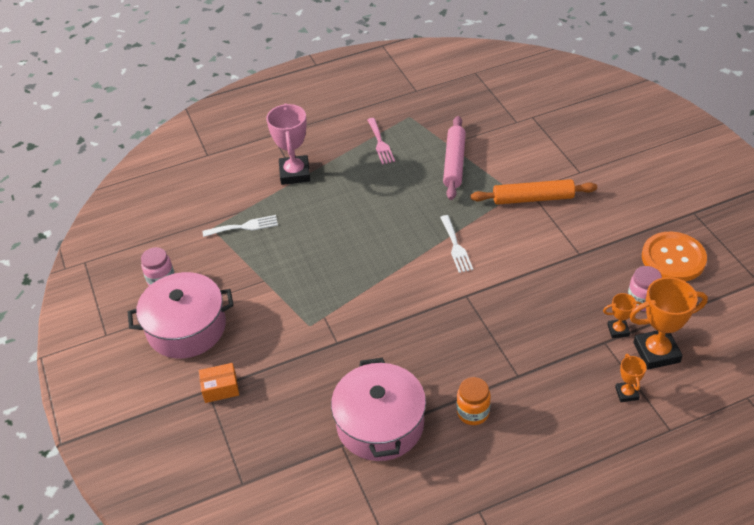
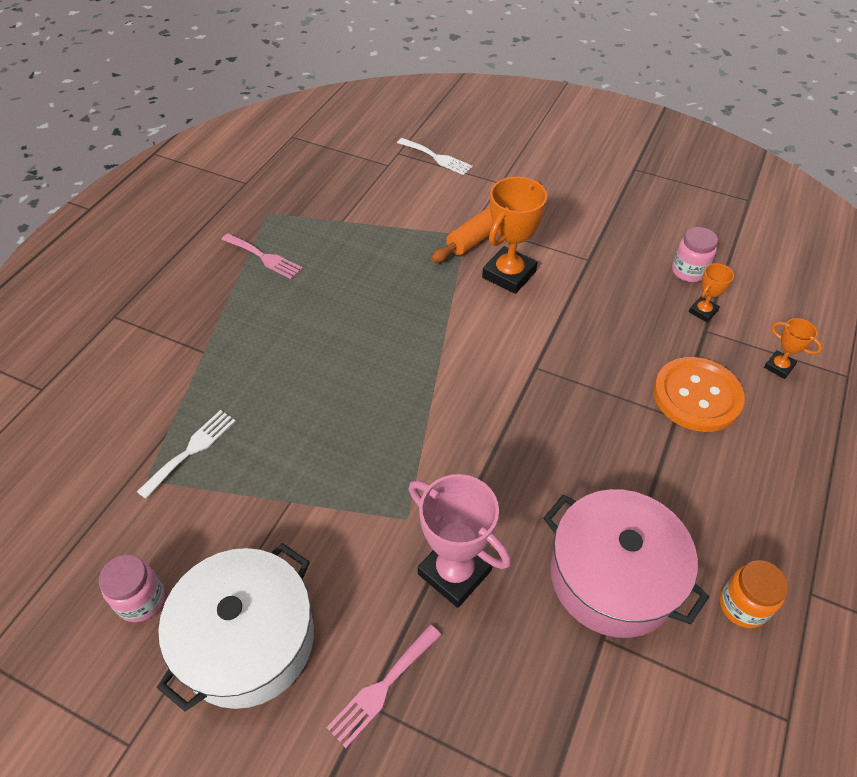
camera: 45 degrees left, 5 degrees up
pink pot [128,272,234,359] -> white pot [157,543,314,712]
orange box [199,363,239,403] -> pink fork [326,624,441,748]
pink trophy [266,103,310,185] -> pink trophy moved to [408,474,511,608]
white fork [440,215,473,273] -> white fork moved to [397,138,473,175]
pink rolling pin [443,116,466,200] -> none
orange jar [457,377,491,425] -> orange jar moved to [720,560,788,628]
orange trophy [629,277,708,370] -> orange trophy moved to [482,177,547,294]
orange button [642,232,707,282] -> orange button moved to [654,357,745,432]

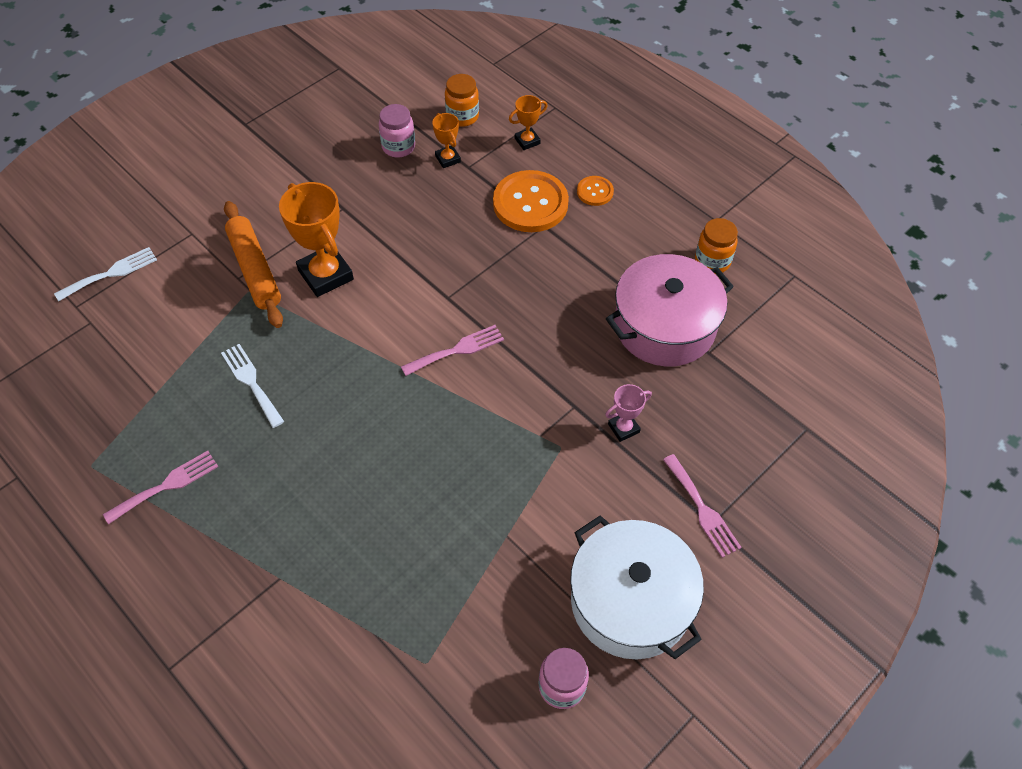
camera: 70 degrees left, 5 degrees up
white fork [137,410,236,499] -> white fork moved to [221,344,284,428]
pink trophy [408,474,511,608] -> pink trophy [605,384,652,442], size x0.51
none -> pink fork [401,325,504,376]
none -> orange jar [445,74,479,127]
none -> orange button [577,176,614,206]

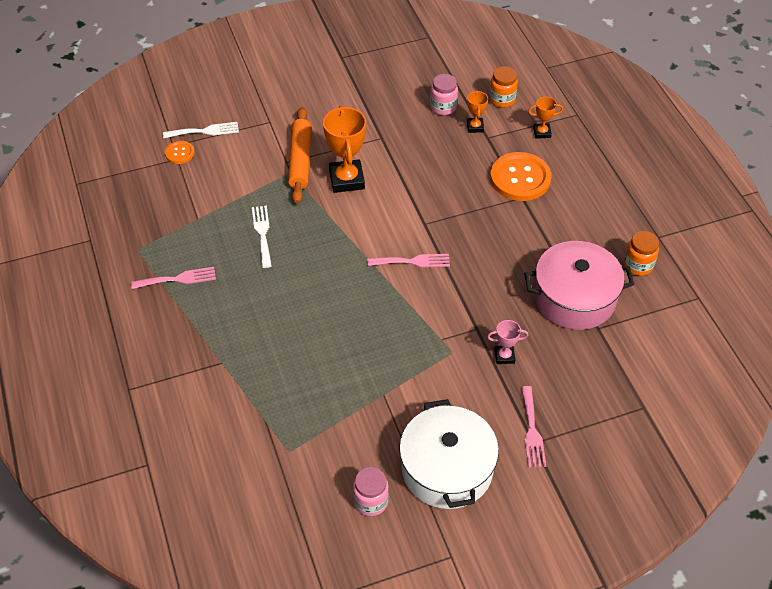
camera: 25 degrees right, 5 degrees down
orange button [577,176,614,206] -> orange button moved to [165,141,195,164]

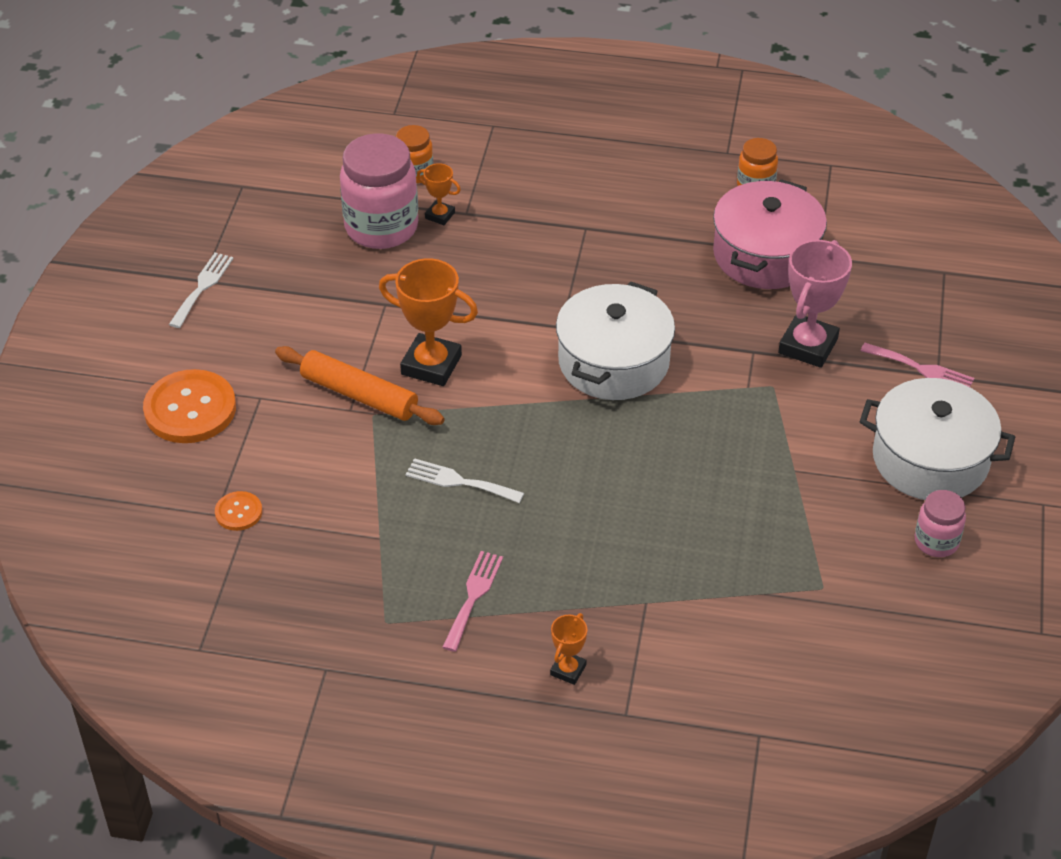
camera: 60 degrees left, 5 degrees down
white fork [163,122,239,138] -> white fork moved to [169,252,234,328]
pink fork [367,254,450,268] -> white pot [556,281,675,400]
pink jar [430,74,458,115] -> pink jar [340,133,418,249], size x1.90
pink trophy [487,320,528,364] -> pink trophy [778,240,852,368], size x1.95
orange button [490,152,551,201] -> orange button moved to [143,369,236,443]
orange trophy [528,97,563,139] -> orange trophy moved to [550,613,587,685]

